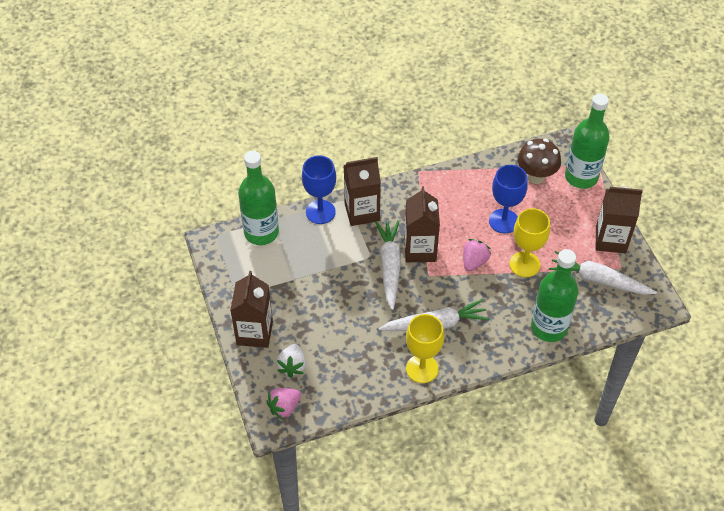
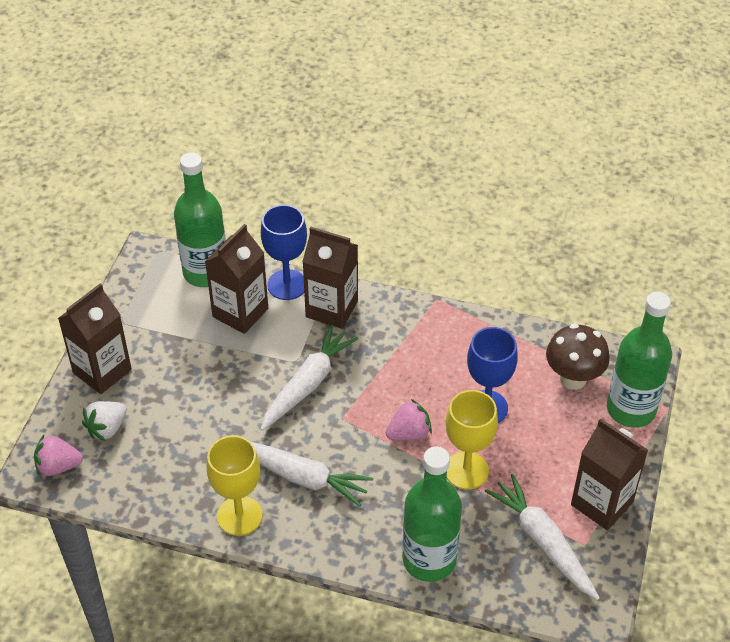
camera: 35 degrees right, 5 degrees down
brown carton [404,186,440,262] -> brown carton moved to [205,224,268,334]

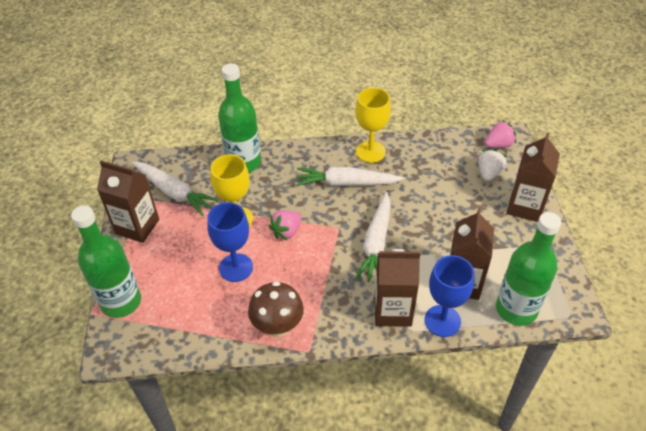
camera: 160 degrees right, 0 degrees up
brown mushroom [546,324,610,390] -> brown mushroom moved to [248,281,304,337]

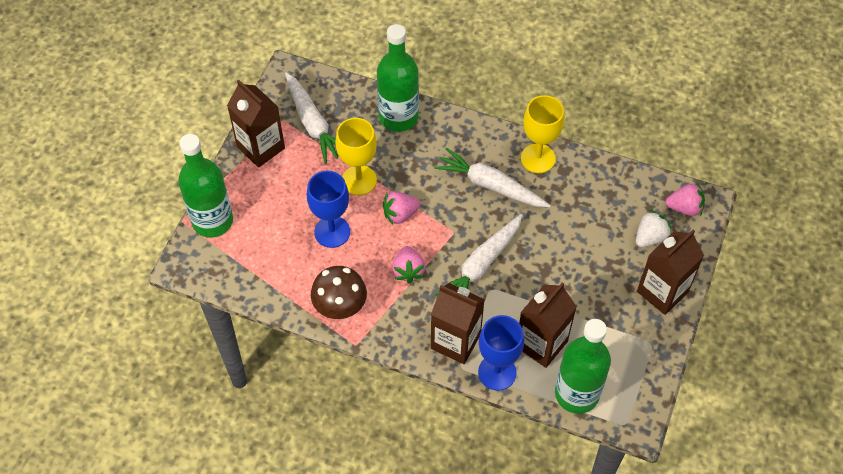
camera: 25 degrees right, 10 degrees up
none -> pink strawberry [392,246,426,284]

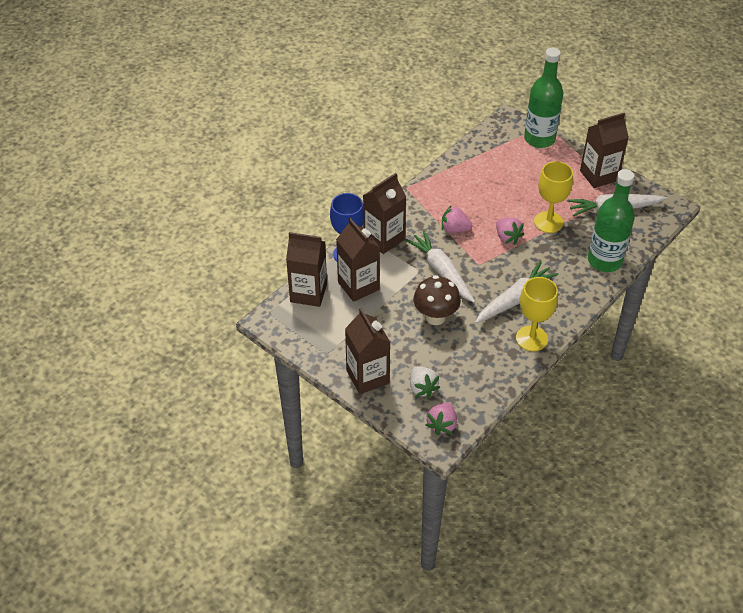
camera: 110 degrees right, 10 degrees down
blue goblet [307,171,350,248] -> none
brown mushroom [311,266,367,320] -> brown mushroom moved to [413,275,461,325]
pink strawberry [383,191,420,225] -> pink strawberry turned 150 degrees clockwise [496,218,524,245]
green bottle [555,319,611,414] -> brown carton [286,232,327,307]

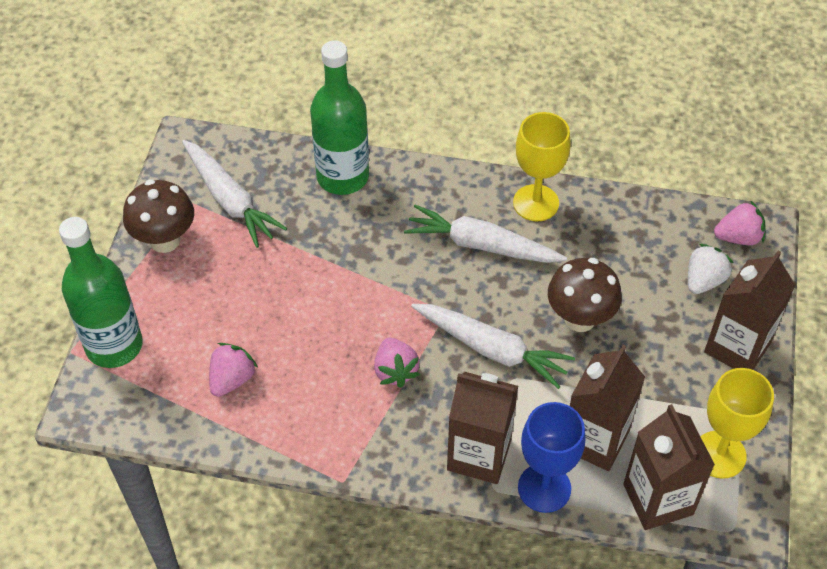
camera: 120 degrees left, 5 degrees up
white carrot [405,231,475,303] -> white carrot turned 90 degrees counterclockwise [411,304,575,389]
pink strawberry [496,218,524,245] -> pink strawberry moved to [209,343,258,397]
yellow goblet [534,161,573,233] -> yellow goblet moved to [700,368,774,479]
brown carton [580,113,629,188] -> brown mushroom [123,180,194,253]

